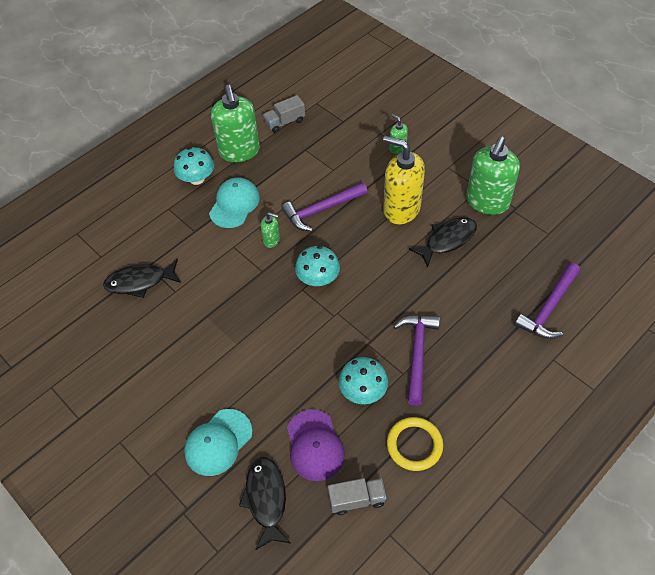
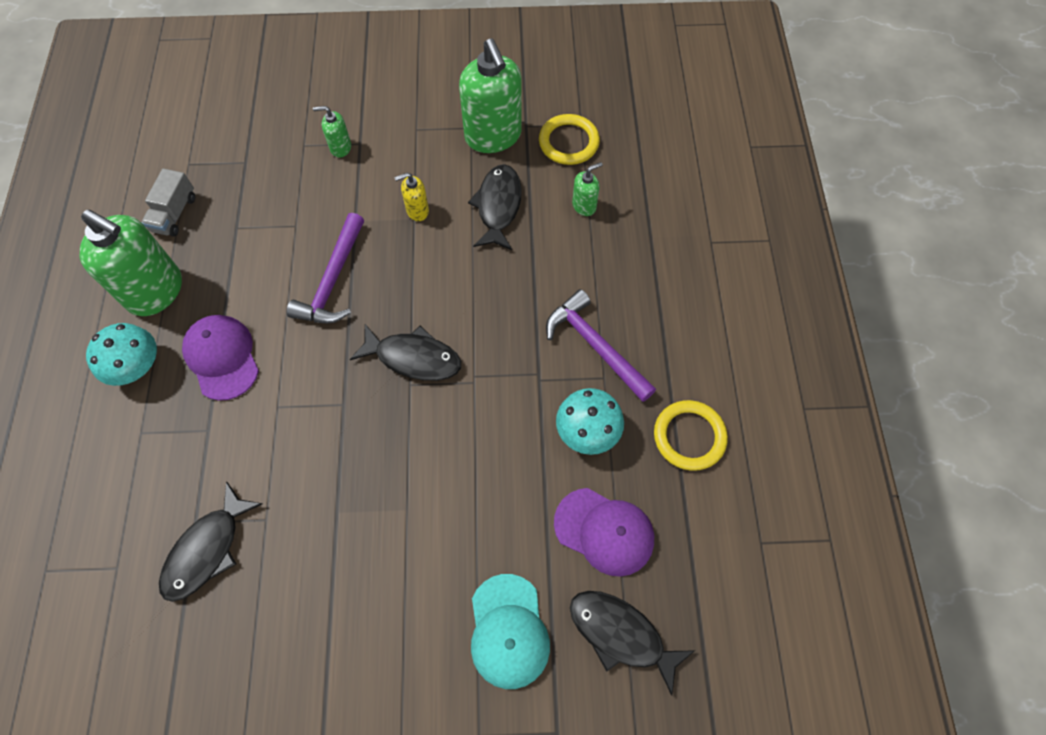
camera: 50 degrees left, 10 degrees up
turquoise cap [209,177,260,228] -> purple cap [182,315,259,401]
green soap dispenser [260,212,280,248] -> green soap dispenser moved to [572,162,603,216]
turquoise mushroom [295,246,340,286] -> black fish [350,324,461,381]
grey truck [328,478,386,515] -> none
yellow soap dispenser [383,136,425,224] -> yellow soap dispenser [394,173,429,221], size x0.46
purple hammer [515,263,580,339] -> none
none -> yellow ring [539,114,600,165]

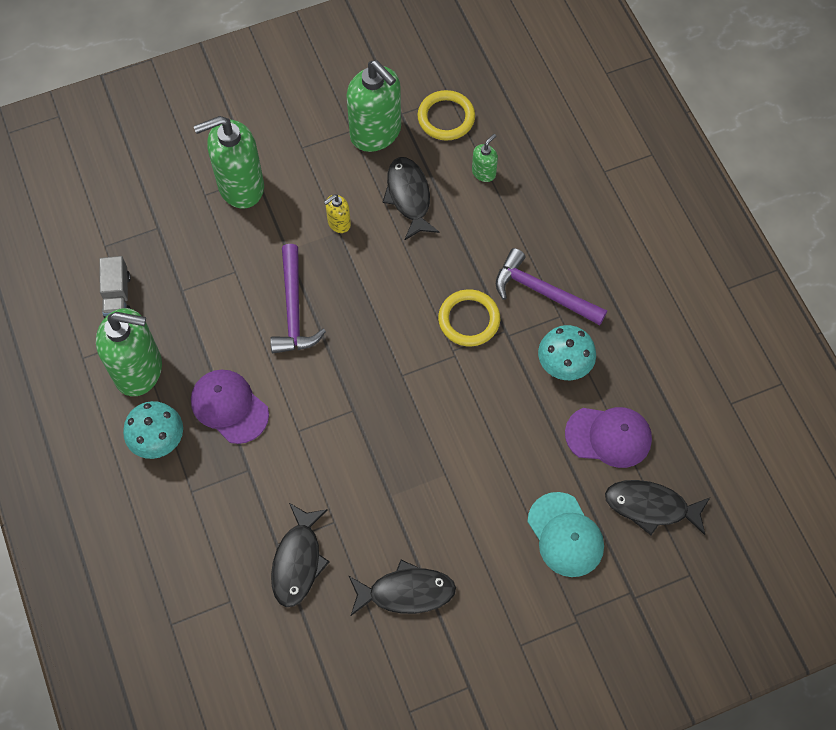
camera: 20 degrees left, 0 degrees up
green soap dispenser [313,106,351,158] -> green soap dispenser [194,116,264,209], size x2.19
black fish [350,324,461,381] -> black fish moved to [349,560,456,616]
yellow ring [654,400,728,471] -> yellow ring moved to [438,289,500,346]

